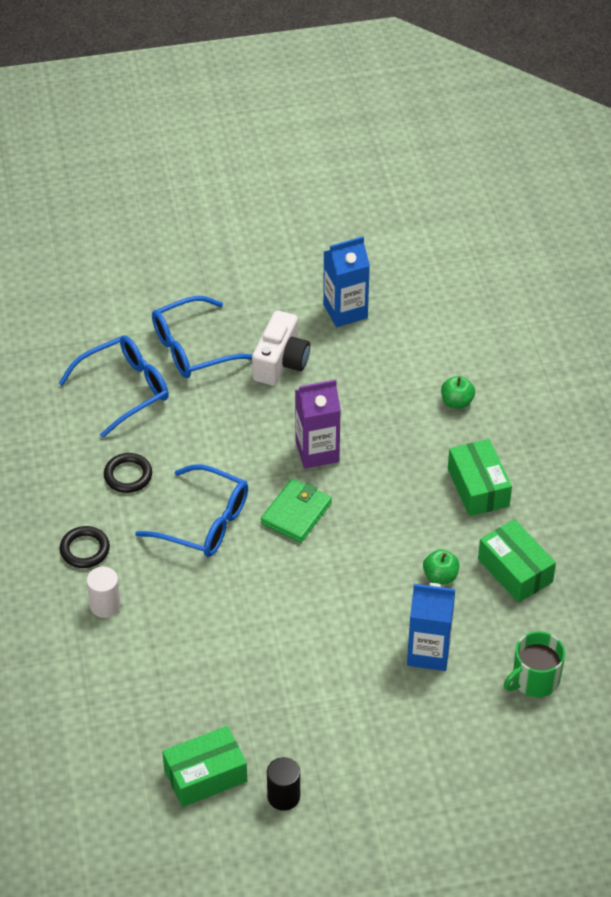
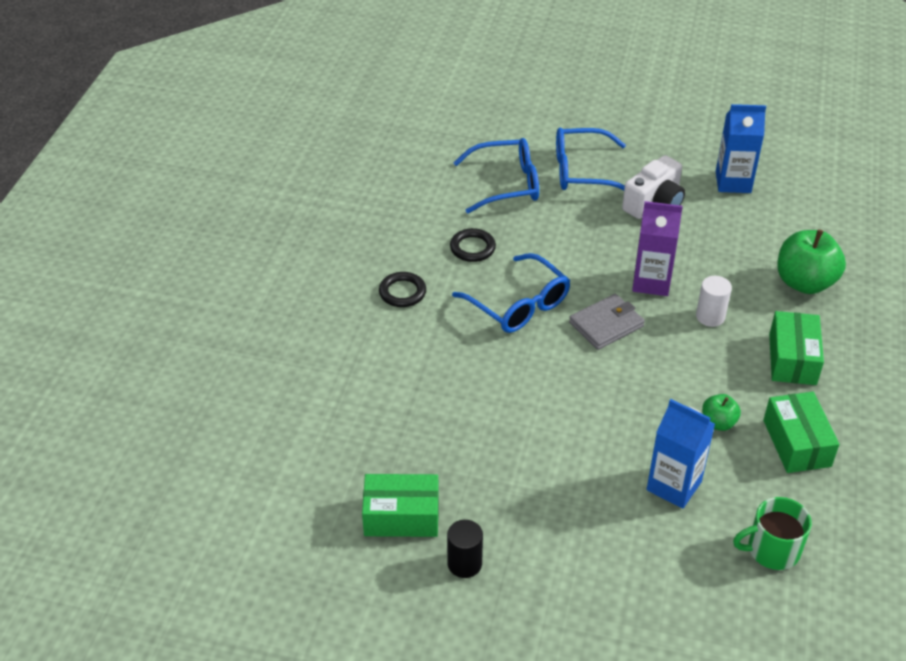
camera: 25 degrees right, 5 degrees down
white cylinder [87,567,121,618] -> white cylinder moved to [696,276,732,327]
green wallet [261,478,332,543] -> grey wallet [569,294,645,350]
green apple [441,376,475,409] -> green apple [777,229,846,294], size x1.92

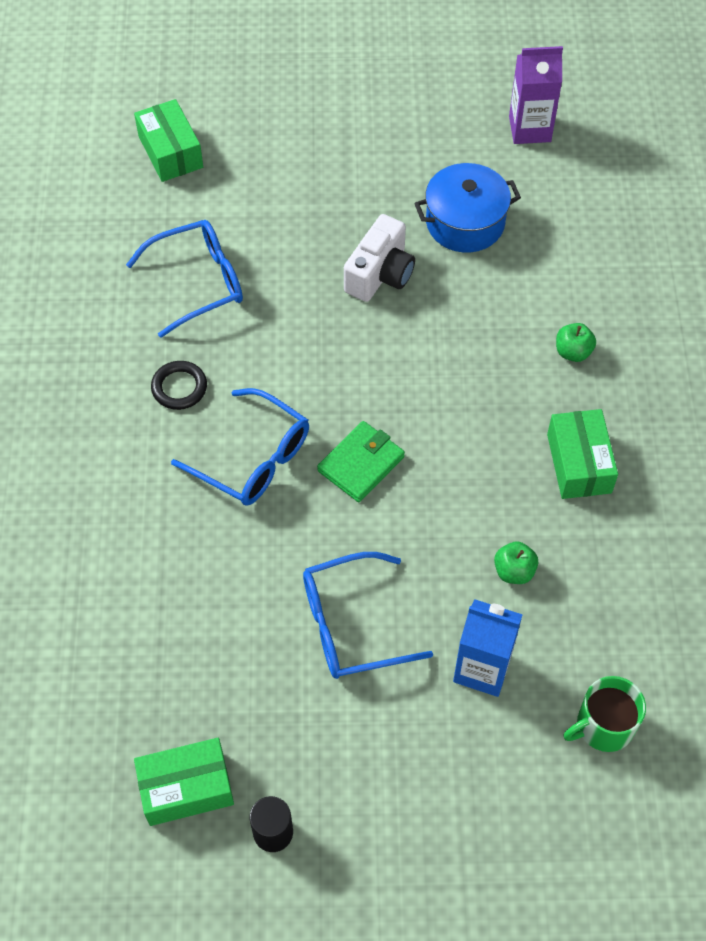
camera: 15 degrees left, 15 degrees up
black ring [379,272,426,307] -> none
blue glasses [556,128,626,191] -> blue glasses moved to [303,552,433,679]
grey wallet [569,294,645,350] -> green wallet [317,421,405,502]
purple carton [632,201,683,296] -> purple carton moved to [509,46,563,144]
white cylinder [696,276,732,327] -> none
blue carton [716,104,766,193] -> blue pot [414,163,521,252]
green box [763,392,840,473] -> green box moved to [134,99,203,182]
green apple [777,229,846,294] -> green apple [556,323,596,362], size x0.52

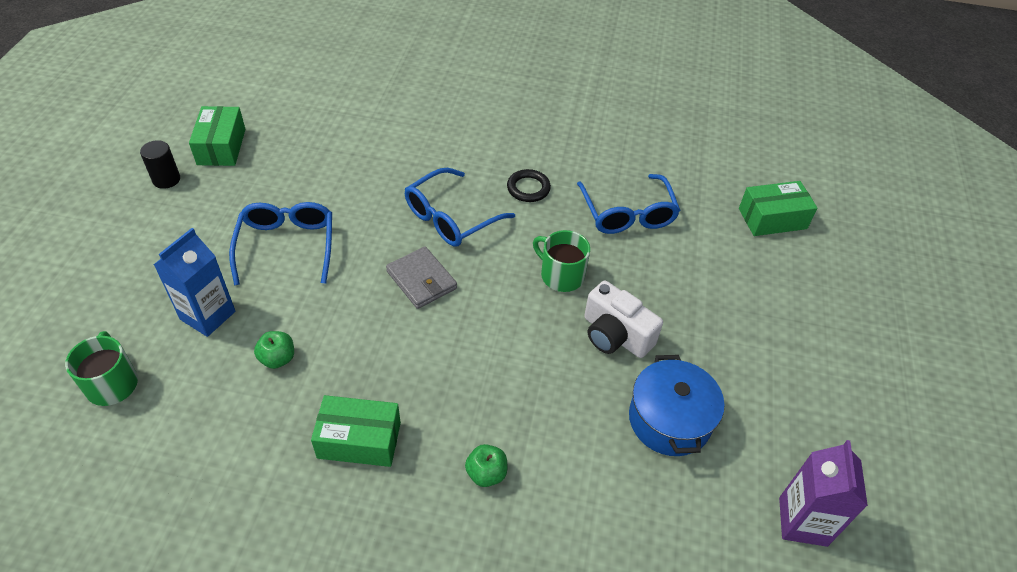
camera: 100 degrees right, 10 degrees down
green wallet [317,421,405,502] -> grey wallet [386,247,457,309]
none -> green mug [533,230,590,292]

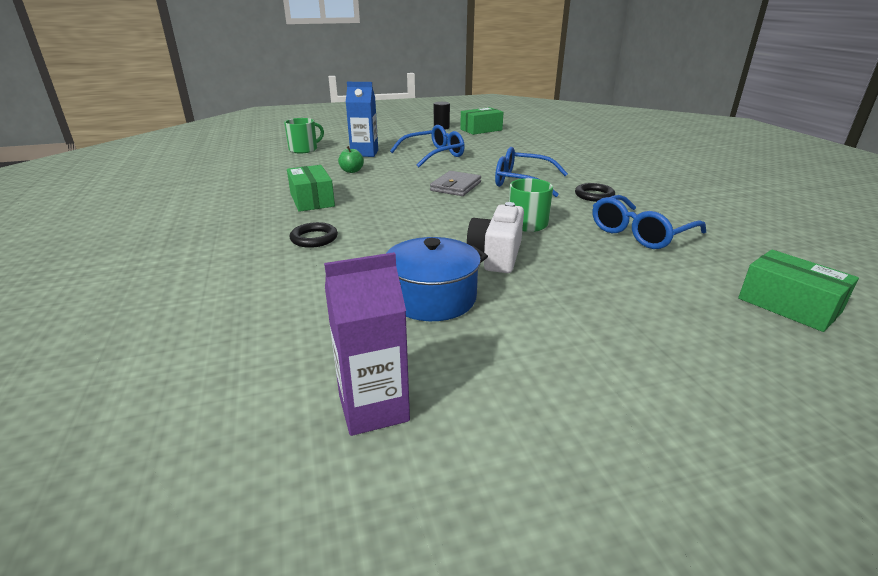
camera: 65 degrees right, 20 degrees down
green apple [465,444,507,487] -> black ring [290,222,338,248]

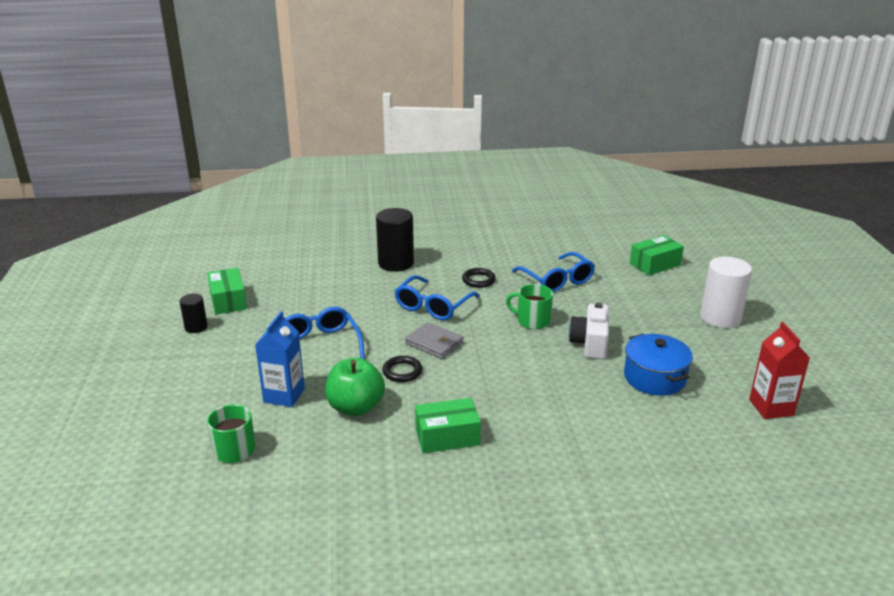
camera: 80 degrees left, 0 degrees up
black ring [290,222,338,248] -> black ring moved to [382,356,422,382]
purple carton [324,252,410,436] -> red carton [749,322,810,419]
green apple [338,146,364,173] -> green apple [325,358,385,416], size x1.92
white camera [467,202,524,273] -> white camera turned 75 degrees clockwise [569,302,609,359]
none -> black cylinder [376,208,414,272]
none -> white cylinder [700,257,752,328]

